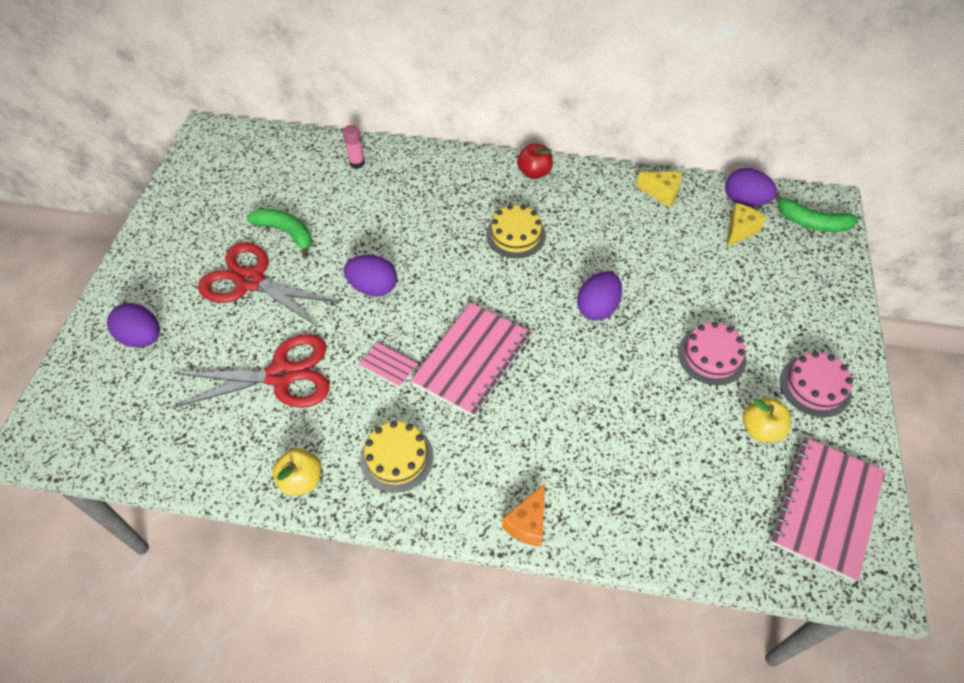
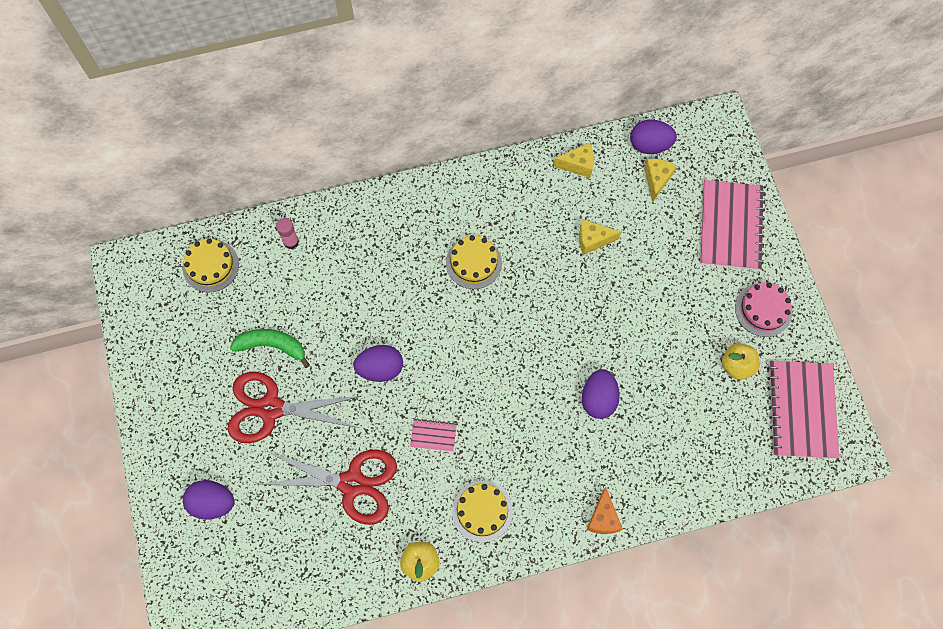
camera: 25 degrees left, 15 degrees up
red scissors [173,334,330,408] -> red scissors turned 45 degrees clockwise [259,449,397,525]
pink notebook [411,303,532,417] -> pink notebook moved to [700,180,765,270]
red apple [517,143,553,179] -> none
purple egg [577,271,622,321] -> purple egg moved to [582,369,620,419]
pink cake [678,322,747,385] -> none
green banana [775,193,858,232] -> none
none -> yellow cake [183,238,239,293]
none -> yellow cheese [579,219,621,255]

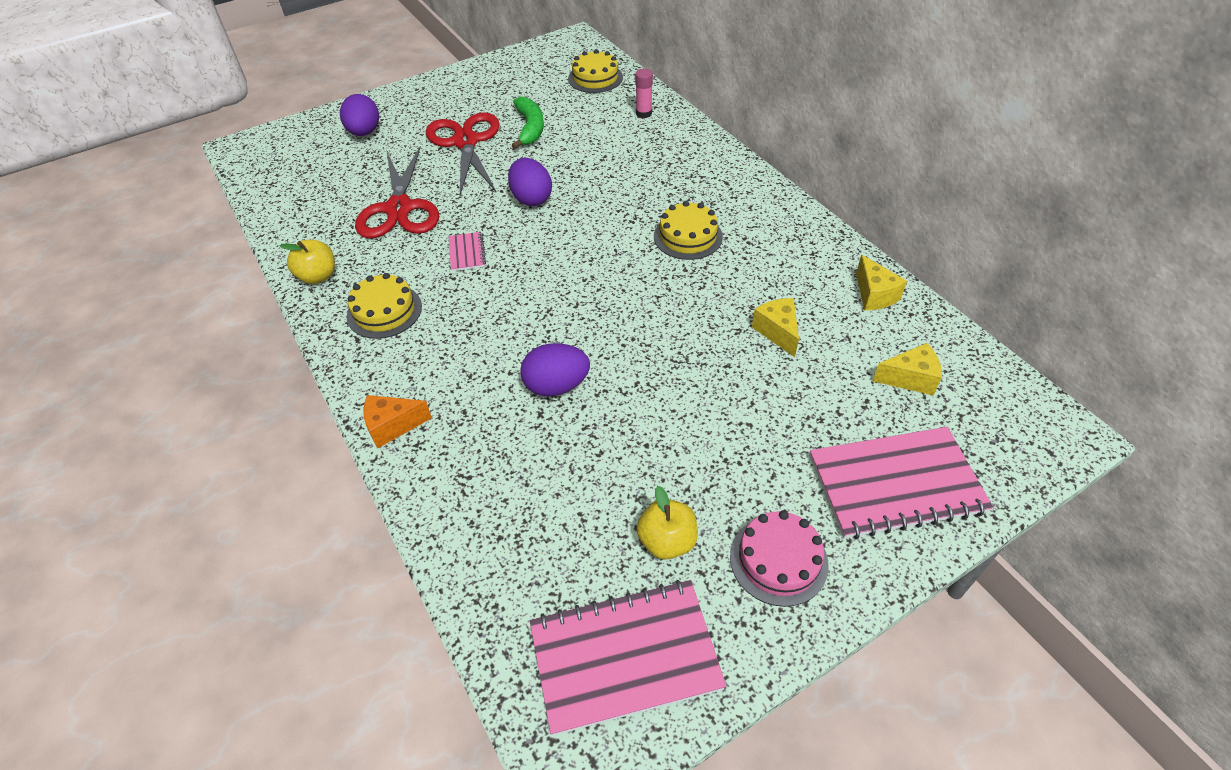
camera: 75 degrees right, 20 degrees down
purple egg [630,120,677,154] -> none

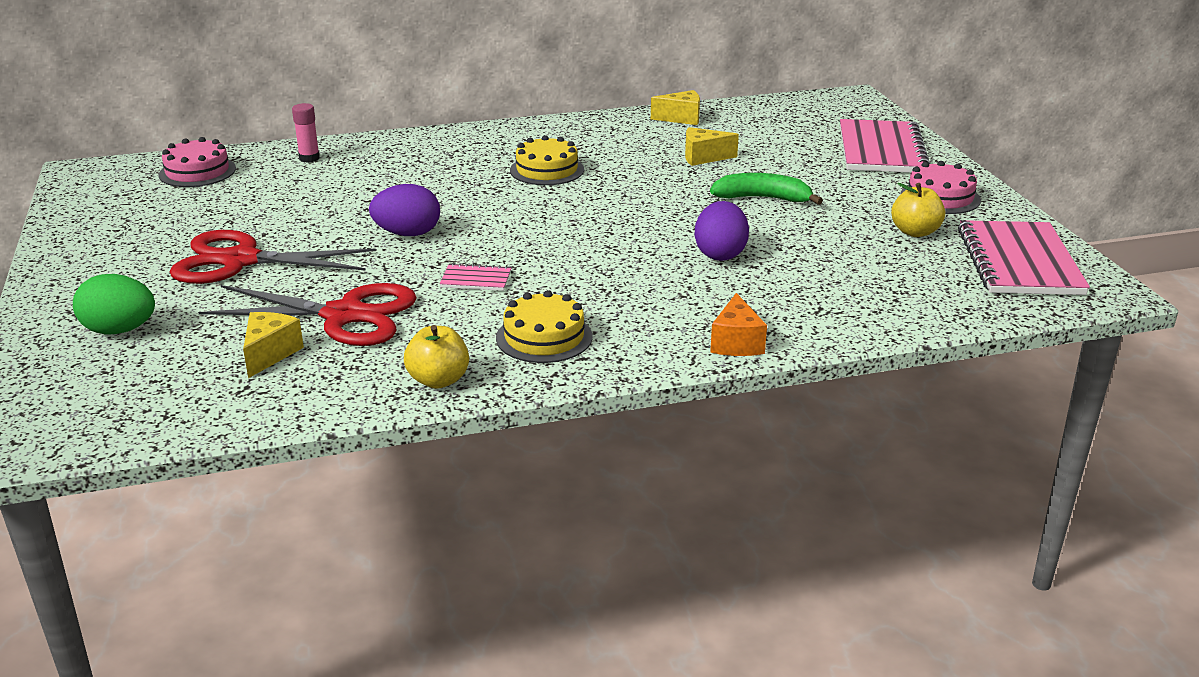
camera: 75 degrees left, 20 degrees down
purple egg [340,94,379,136] -> green egg [73,274,155,334]
green banana [512,97,544,149] -> green banana moved to [710,173,823,205]
yellow cake [568,49,623,93] -> pink cake [158,137,236,187]
yellow cheese [873,343,942,395] -> yellow cheese moved to [243,312,304,378]

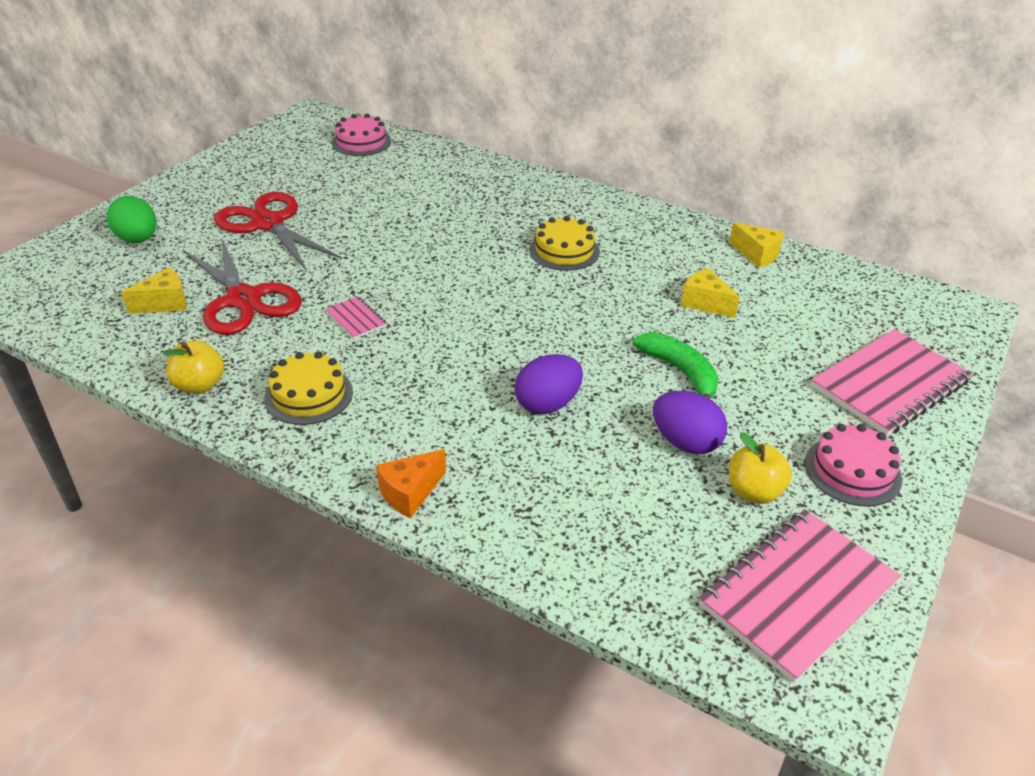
camera: 45 degrees right, 10 degrees up
pink glue stick [292,103,320,163] -> none
purple egg [369,184,440,236] -> purple egg moved to [653,391,727,454]

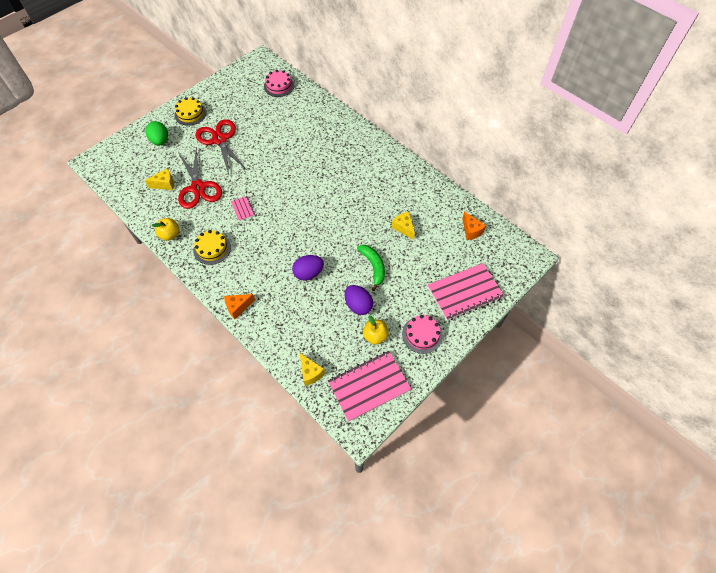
camera: 15 degrees right, 20 degrees up
yellow cake [529,216,600,271] -> yellow cake moved to [174,97,207,126]
yellow cheese [729,222,784,268] -> yellow cheese moved to [300,353,325,386]
none -> orange cheese [462,212,486,240]

